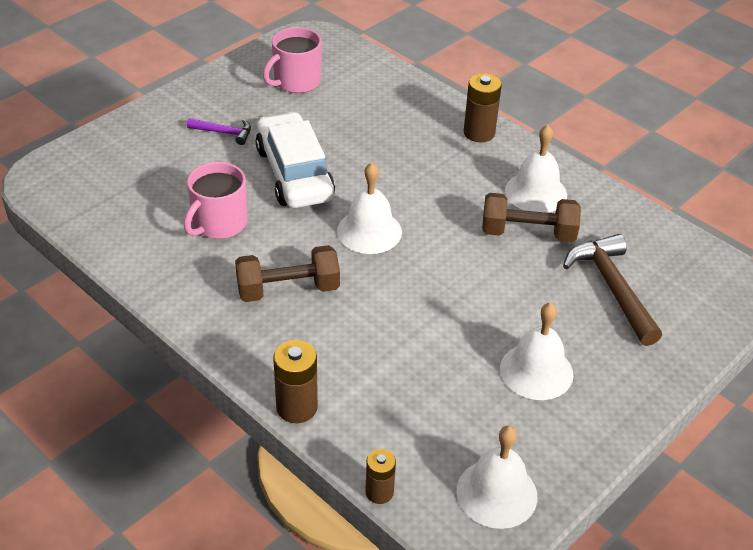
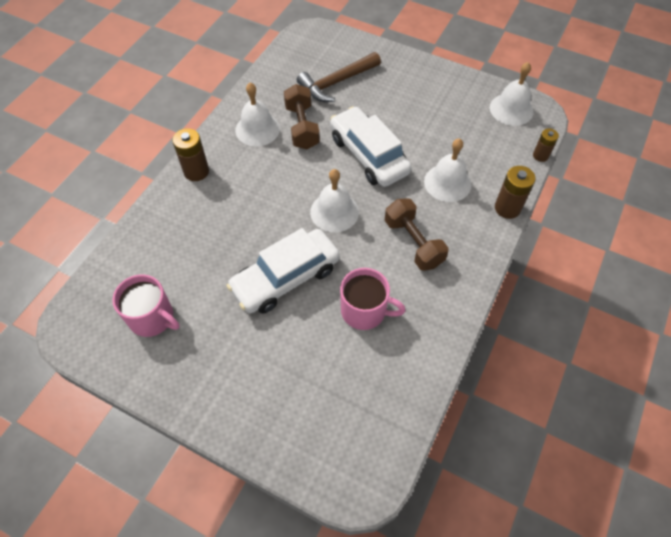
camera: 105 degrees left, 15 degrees up
purple hammer [187,118,251,145] -> none
white bell [500,302,573,400] -> white bell moved to [424,138,472,202]
none -> white car [330,106,411,187]

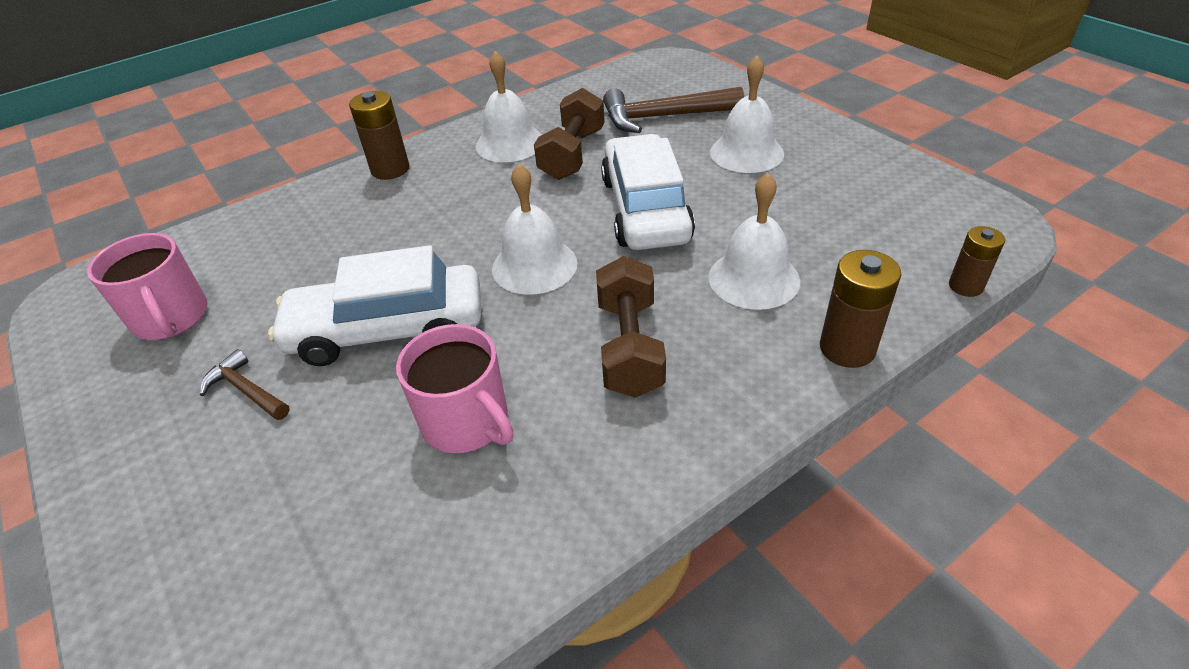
camera: 30 degrees right, 15 degrees down
white bell [490,62,534,126] -> white bell moved to [710,56,784,173]
none -> brown hammer [200,349,290,420]

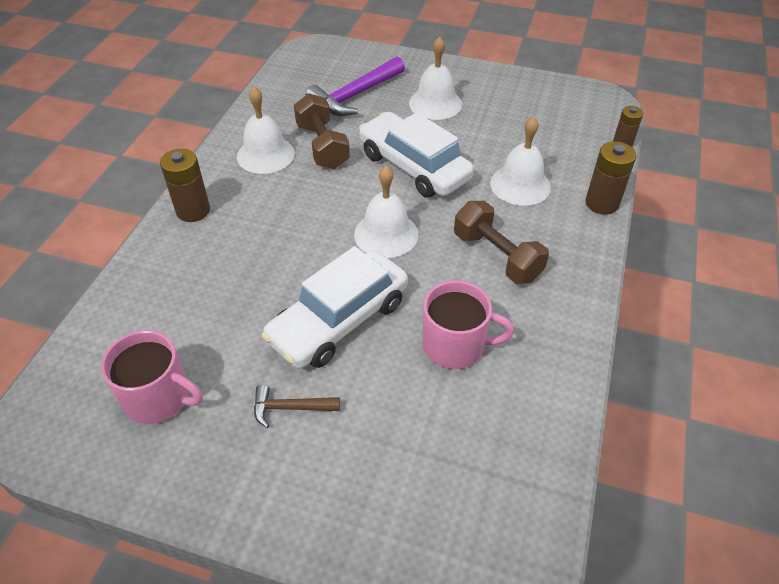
camera: 40 degrees left, 5 degrees up
brown hammer [603,87,744,133] -> purple hammer [305,56,405,116]

